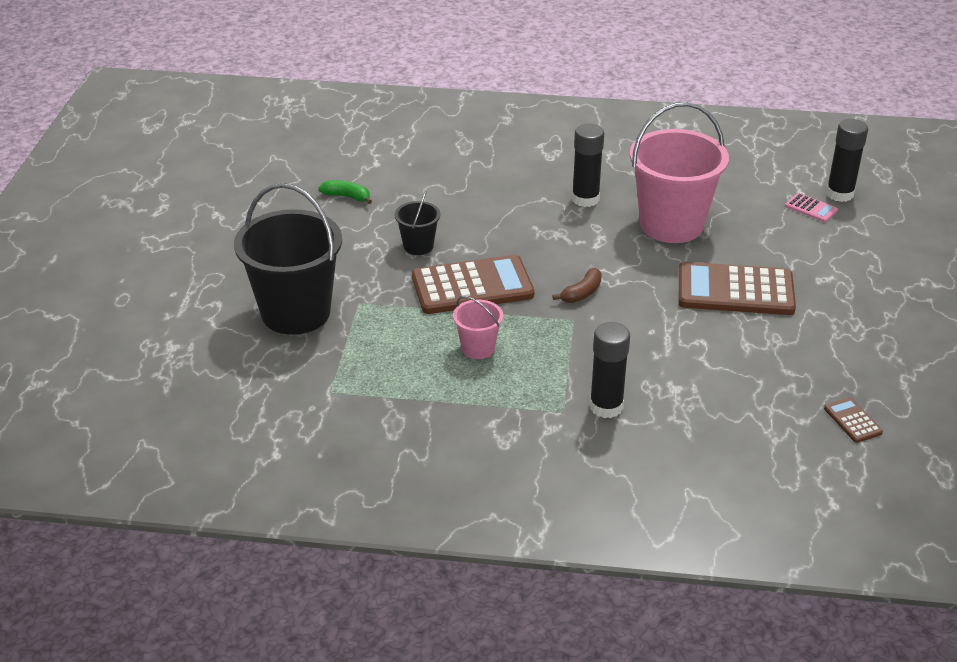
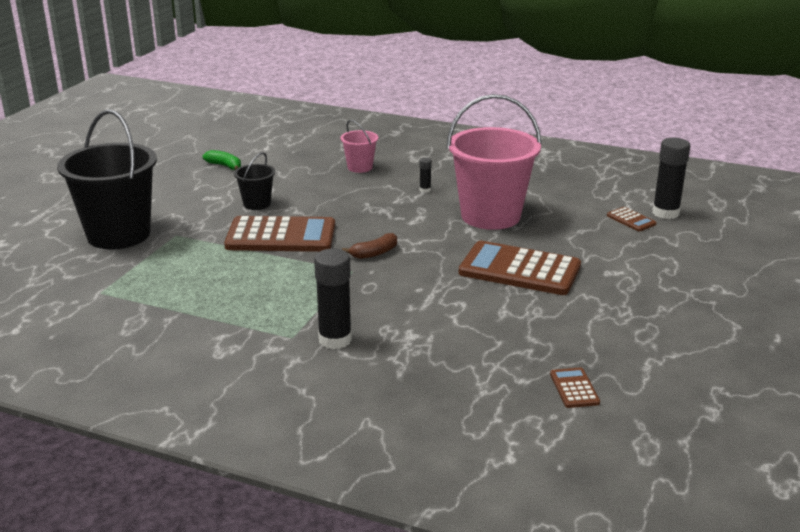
camera: 15 degrees right, 10 degrees down
pink bucket [453,296,503,359] -> pink bucket moved to [340,120,378,173]
black glue stick [572,124,604,207] -> black glue stick [419,158,432,193], size x0.45
pink calculator [785,193,838,222] -> brown calculator [607,207,657,231]

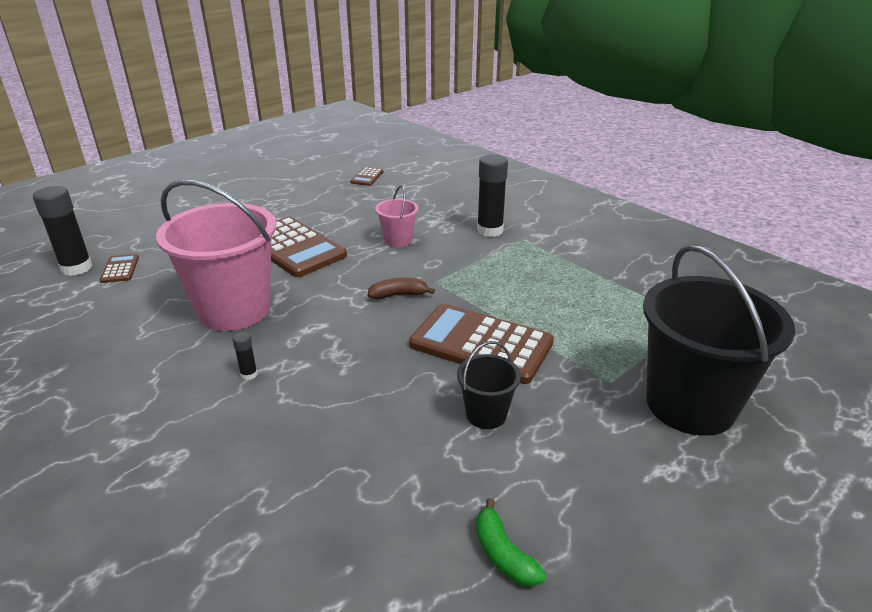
camera: 155 degrees left, 5 degrees up
pink bucket [340,120,378,173] -> pink bucket moved to [375,185,419,248]

